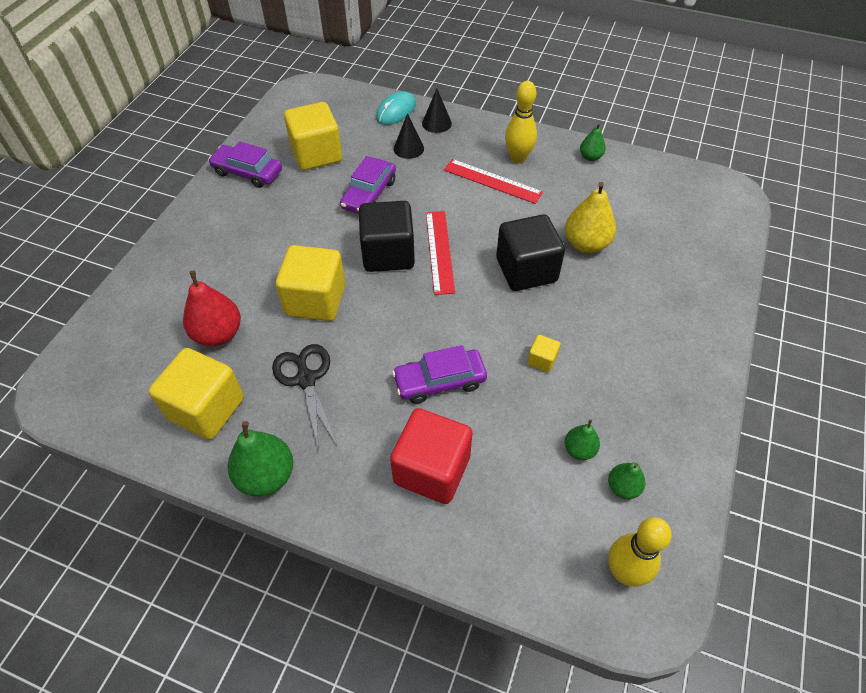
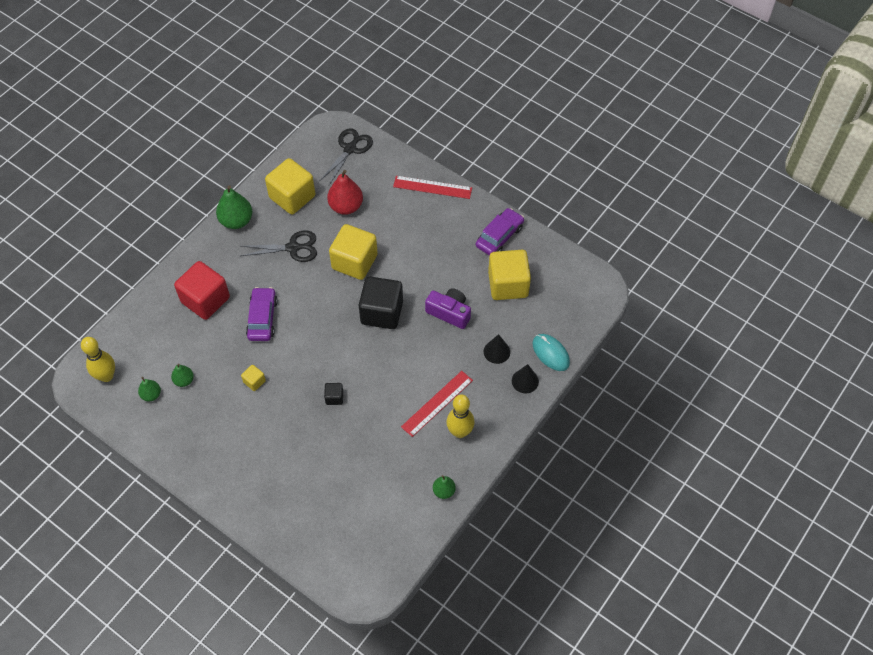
camera: 105 degrees right, 5 degrees up
purple car [340,156,396,214] -> purple camera [425,288,471,329]
red ruler [426,211,455,295] -> red ruler moved to [393,176,472,199]
black cube [496,214,565,291] -> black cube [324,383,343,405], size x0.44
yellow pear [565,182,616,253] -> none
none -> black scissors [320,128,373,185]

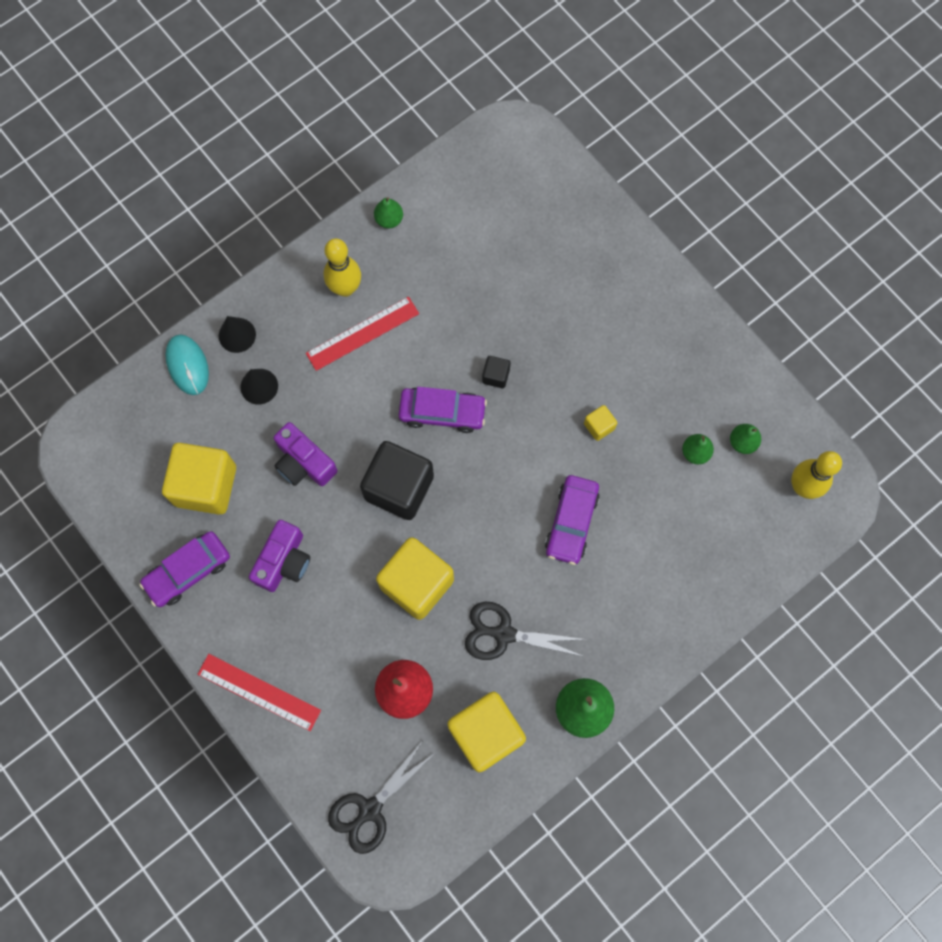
camera: 165 degrees left, 15 degrees up
red cube [174,261,230,320] -> none
none -> purple camera [249,520,310,592]
none -> purple car [399,387,487,433]

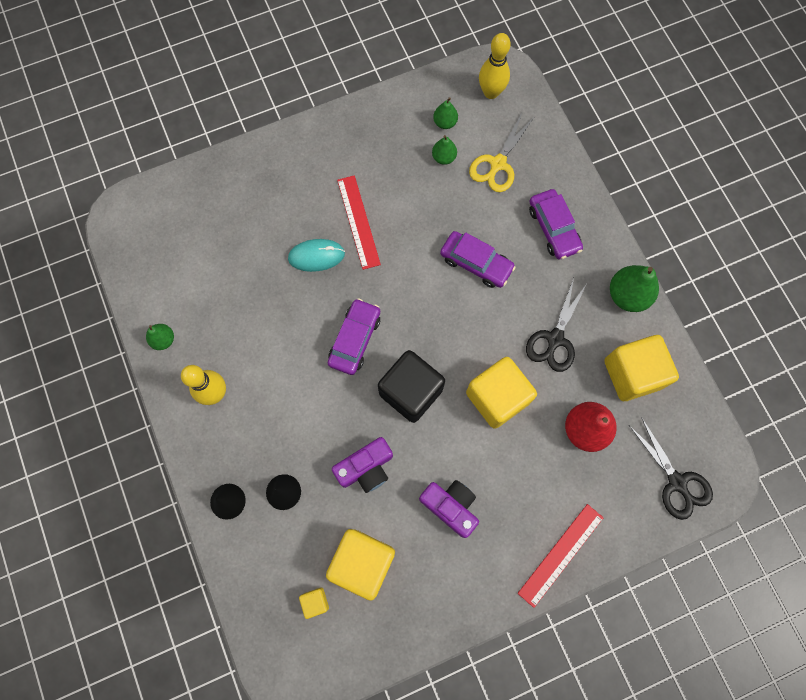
camera: 75 degrees left, 0 degrees up
purple car [139,531,230,607] -> purple car moved to [529,189,583,260]
turquoise mouse [166,334,209,395] -> turquoise mouse moved to [288,239,345,272]
red ruler [306,297,419,371] -> red ruler moved to [337,175,381,270]
black cube [482,356,510,388] -> none
yellow cube [584,405,617,441] -> yellow cube moved to [299,587,329,619]
none -> yellow scissors [469,111,533,192]

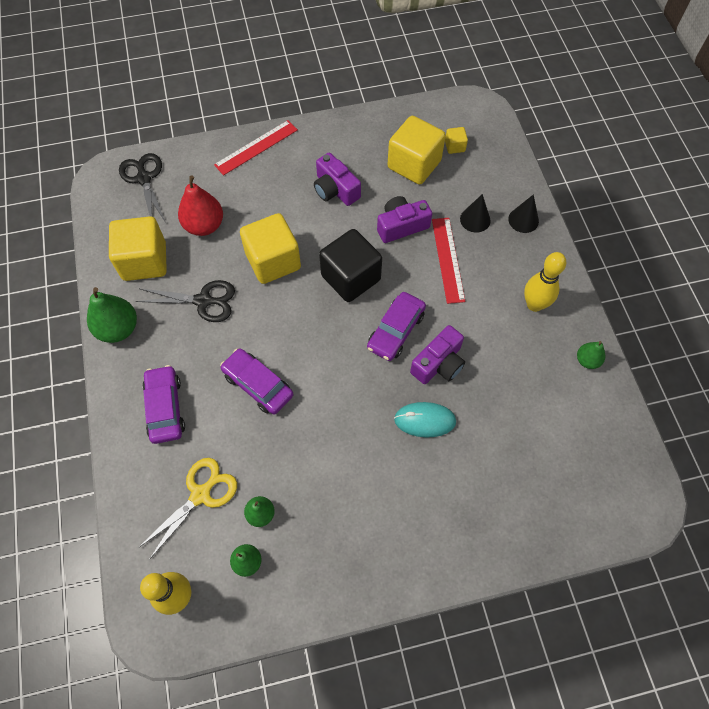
camera: 170 degrees left, 10 degrees down
red ruler [337,175,381,270] -> red ruler moved to [432,218,466,304]
black scissors [526,278,588,372] -> black scissors turned 60 degrees clockwise [136,280,235,322]
none -> purple camera [410,325,465,384]

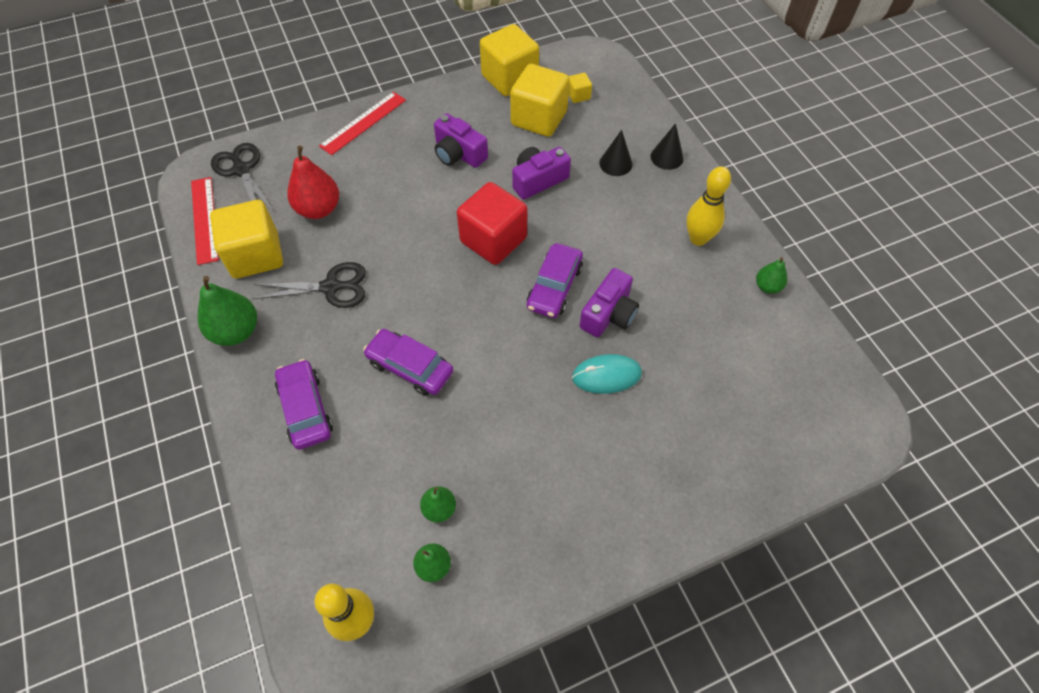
camera: 10 degrees left, 5 degrees down
yellow scissors [138,458,237,560] -> none
yellow cube [240,213,301,284] -> yellow cube moved to [480,24,539,96]
black cube [319,229,382,302] -> red cube [457,182,528,265]
red ruler [432,218,466,304] -> red ruler moved to [191,177,219,265]

